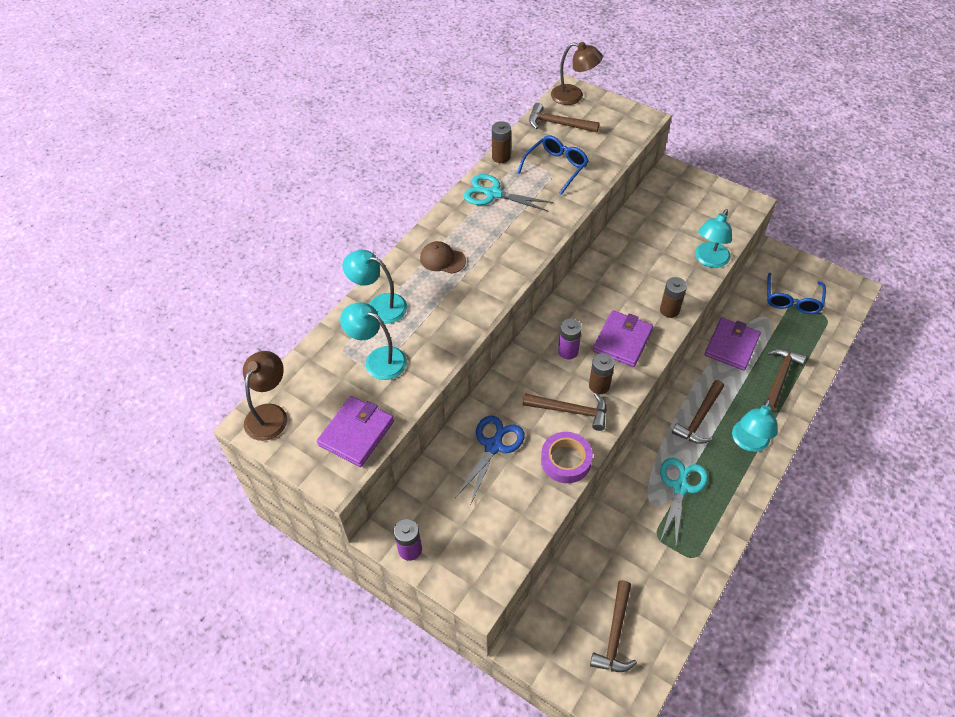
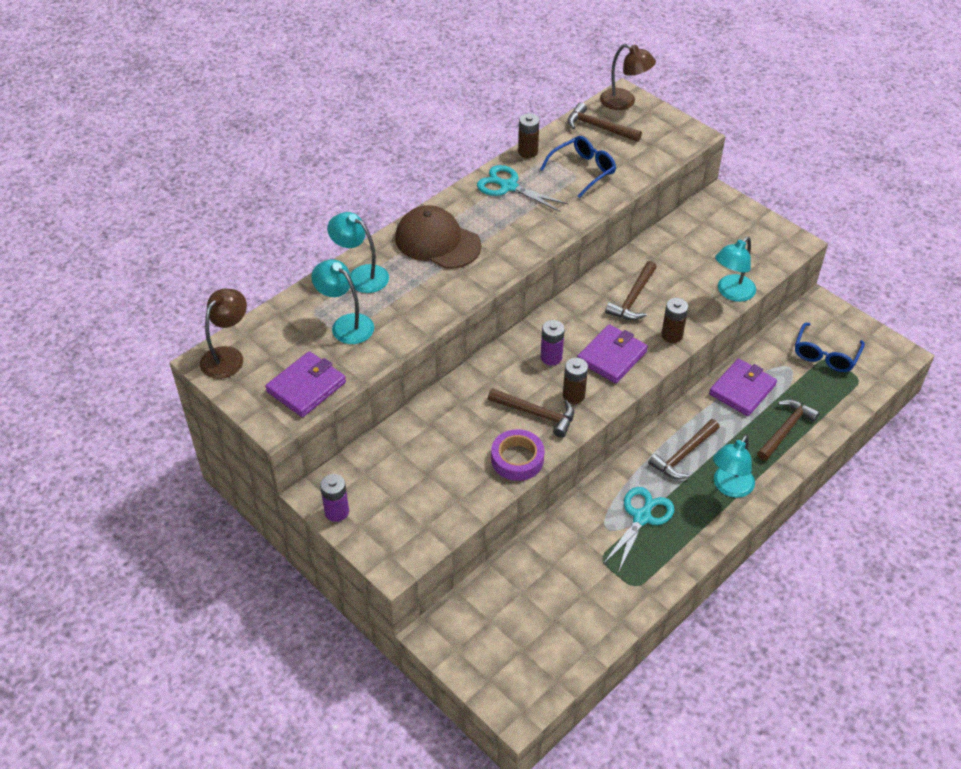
camera: 10 degrees right, 5 degrees down
brown cap [420,241,466,274] -> brown cap [395,205,482,269], size x1.83
blue scissors [455,416,525,506] -> none
brown hammer [590,580,637,672] -> brown hammer moved to [605,261,657,320]

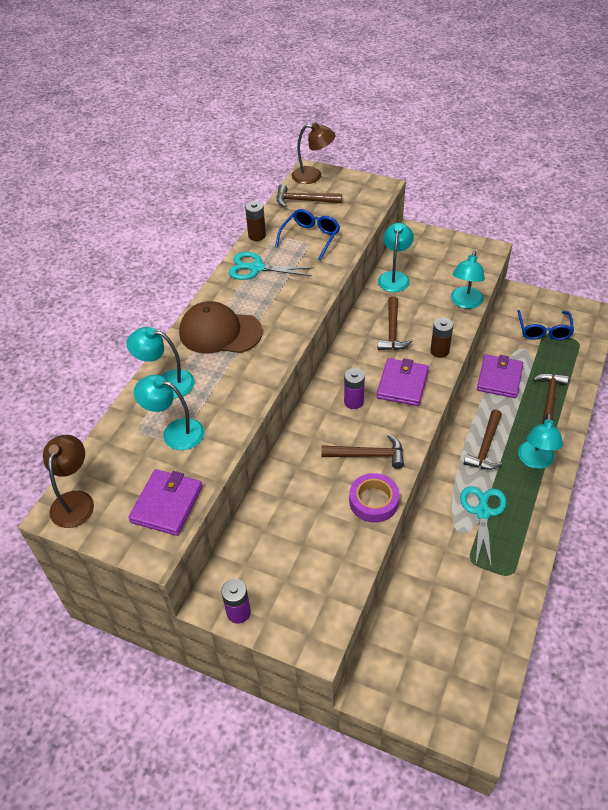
camera: 20 degrees left, 0 degrees up
brown battery [563,358,588,404] -> none
none -> turquoise lamp [378,223,414,292]

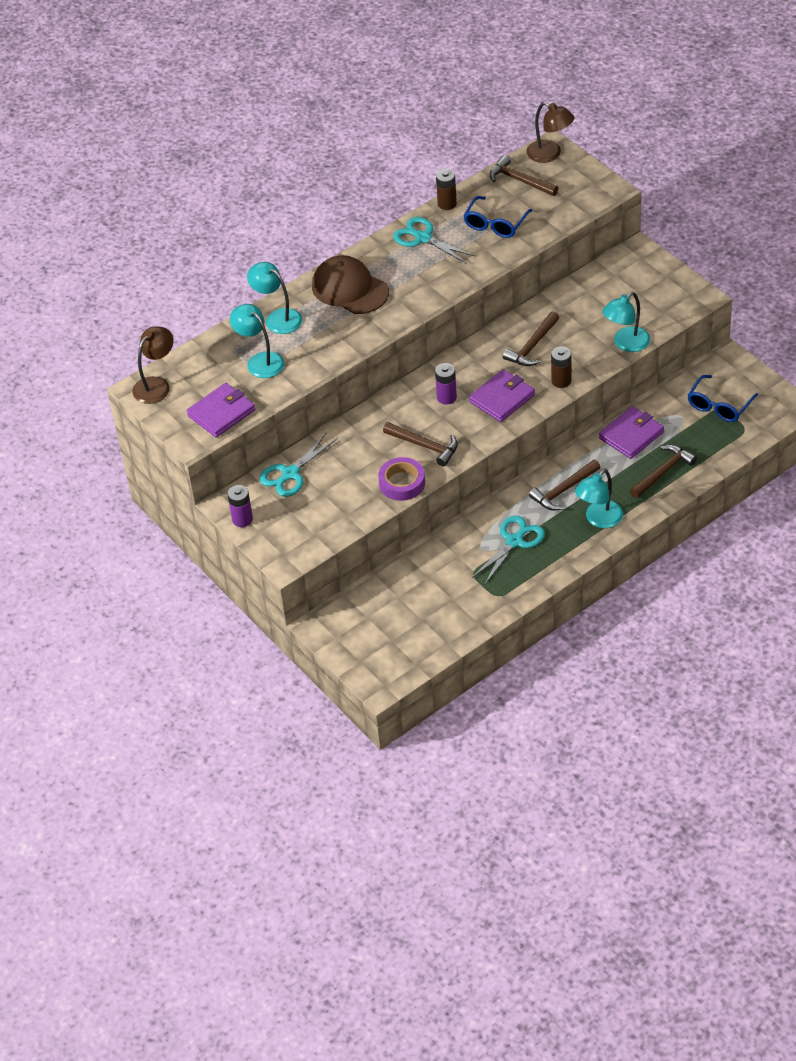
camera: 30 degrees right, 0 degrees up
blue glasses [275,209,340,260] -> blue glasses turned 150 degrees clockwise [463,196,533,238]
turquoise lamp [378,223,414,292] -> none
none -> turquoise scissors [260,432,338,497]

